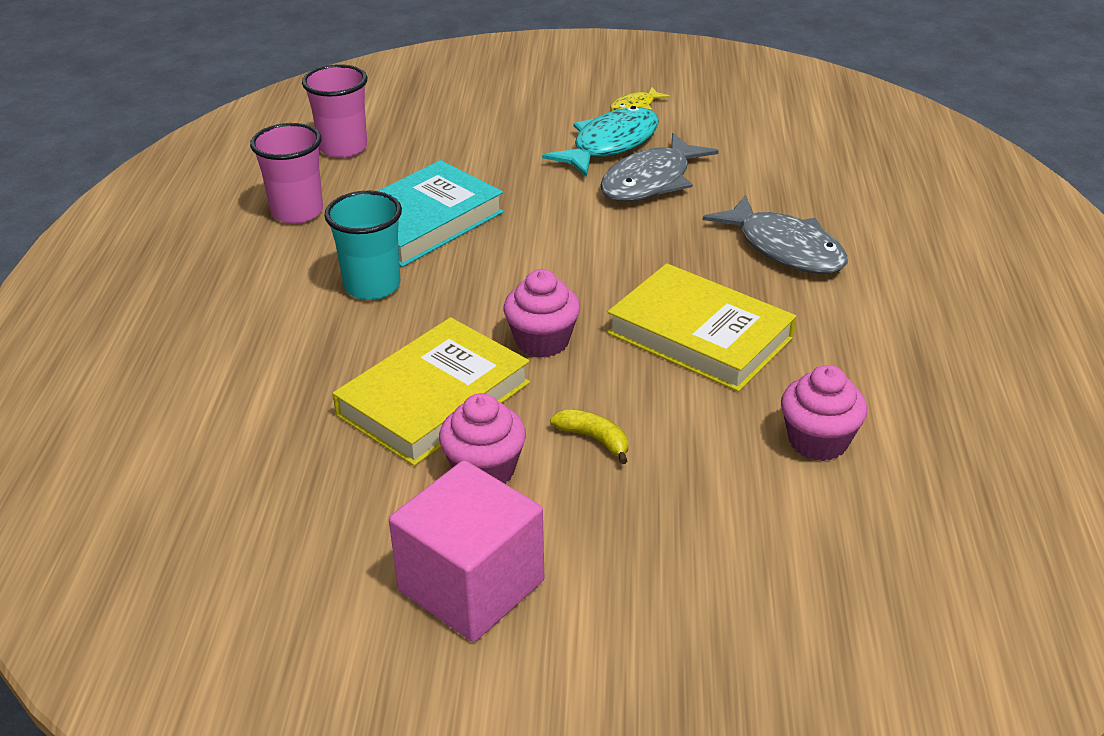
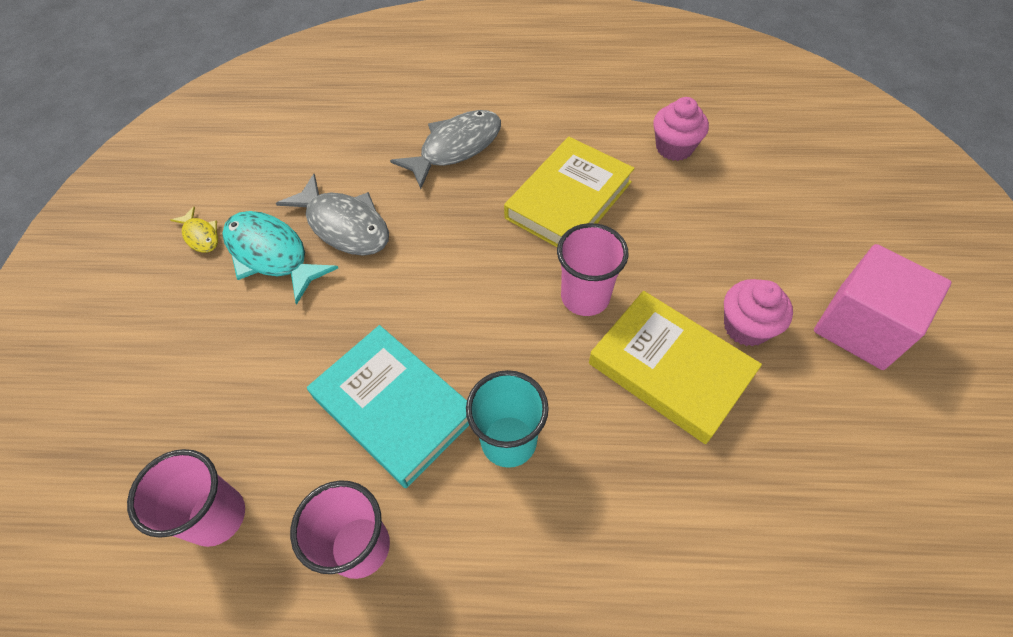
camera: 90 degrees left, 20 degrees up
pink cupcake [503,269,580,358] -> pink cup [557,223,629,316]
yellow banana [550,409,628,464] -> none

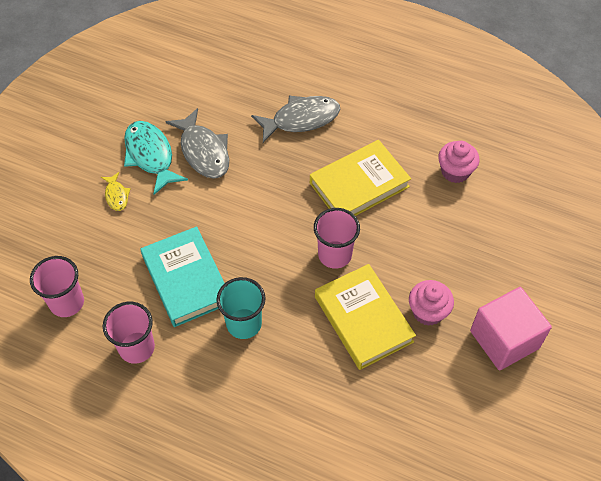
camera: 20 degrees right, 0 degrees up
yellow fish [171,207,218,253] -> yellow fish moved to [101,172,131,211]

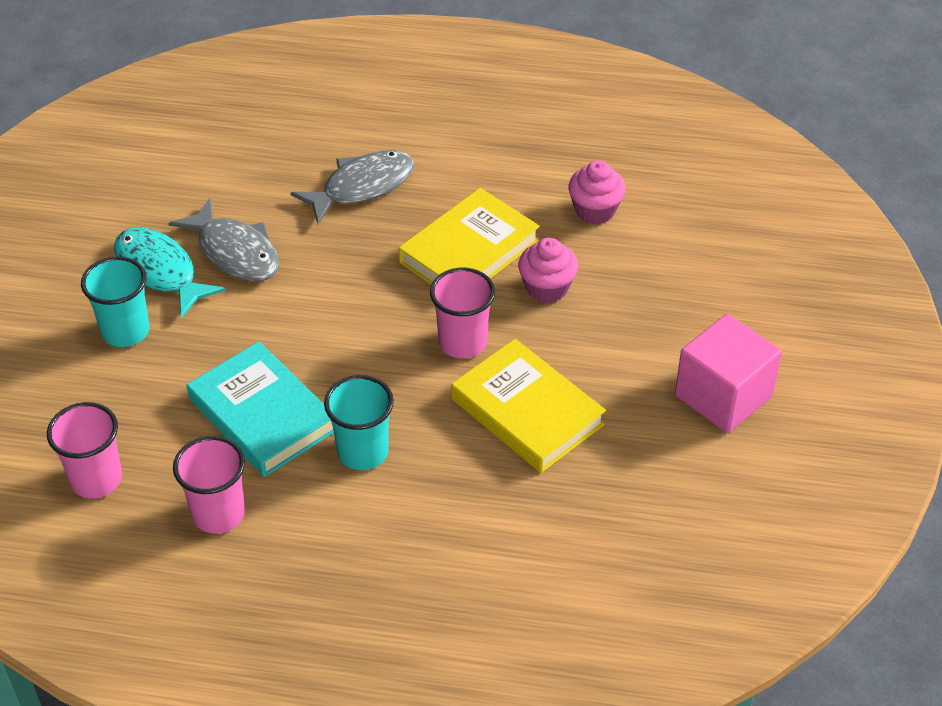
camera: 15 degrees left, 10 degrees down
yellow fish [101,172,131,211] -> turquoise cup [81,256,150,347]
pink cupcake [409,280,454,326] -> pink cupcake moved to [518,238,578,303]

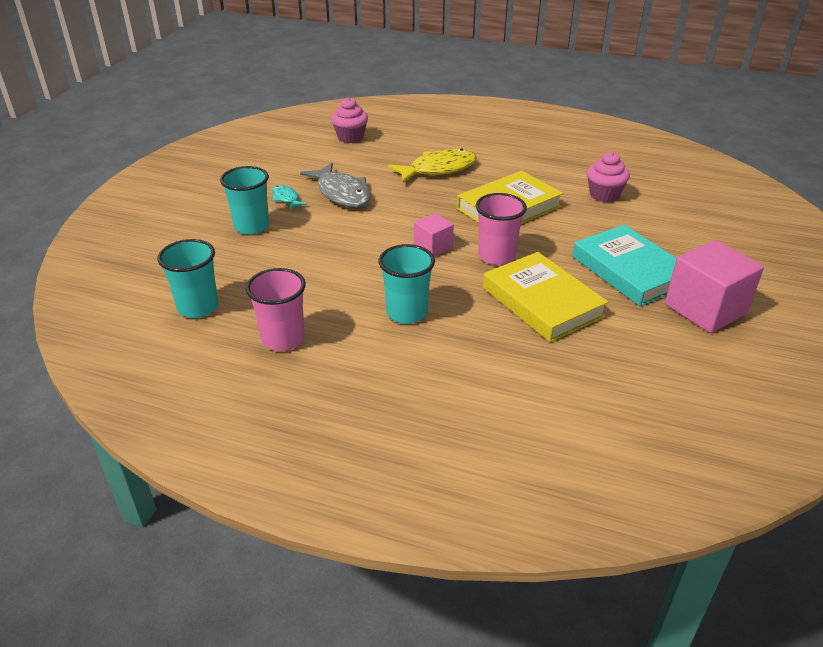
camera: 10 degrees right, 10 degrees down
pink cup [47,402,122,498] -> turquoise cup [158,239,218,318]
turquoise fish [114,228,225,319] -> turquoise fish [272,185,307,210], size x0.51
turquoise book [187,341,334,477] -> turquoise book moved to [572,225,676,306]
grey fish [291,150,414,224] -> yellow fish [388,148,477,183]
pink cupcake [518,238,578,303] -> pink cupcake moved to [331,97,368,143]
none -> pink cube [414,213,454,257]

